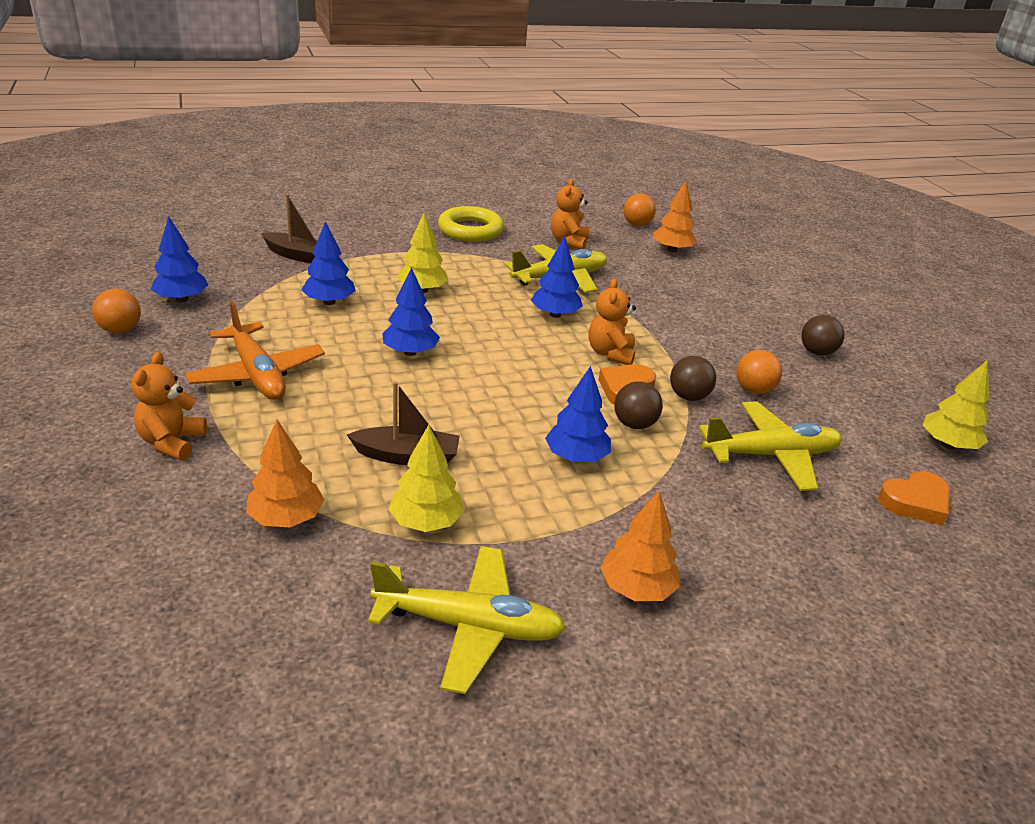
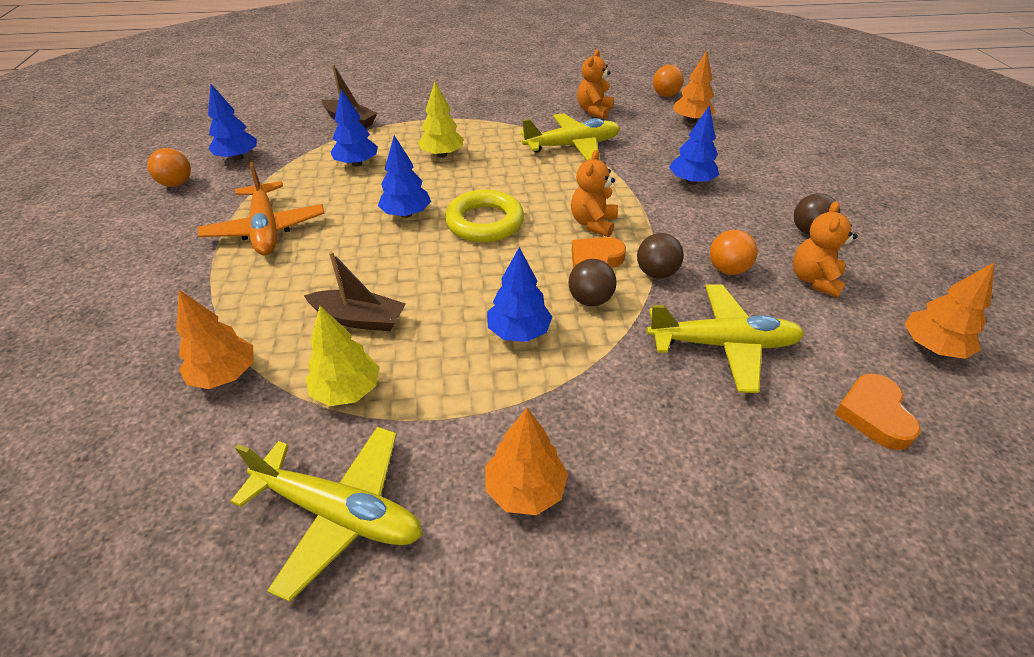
camera: 15 degrees right, 10 degrees up
orange teddy bear [132,352,207,461] -> orange teddy bear moved to [793,201,858,298]
yellow ring [438,206,504,242] -> yellow ring moved to [445,189,524,243]
blue tree [531,236,583,318] -> blue tree moved to [669,105,719,185]
orange heart [878,471,950,525] -> orange heart turned 105 degrees clockwise [834,373,921,450]
yellow tree [923,361,990,449] -> orange tree [905,262,995,359]

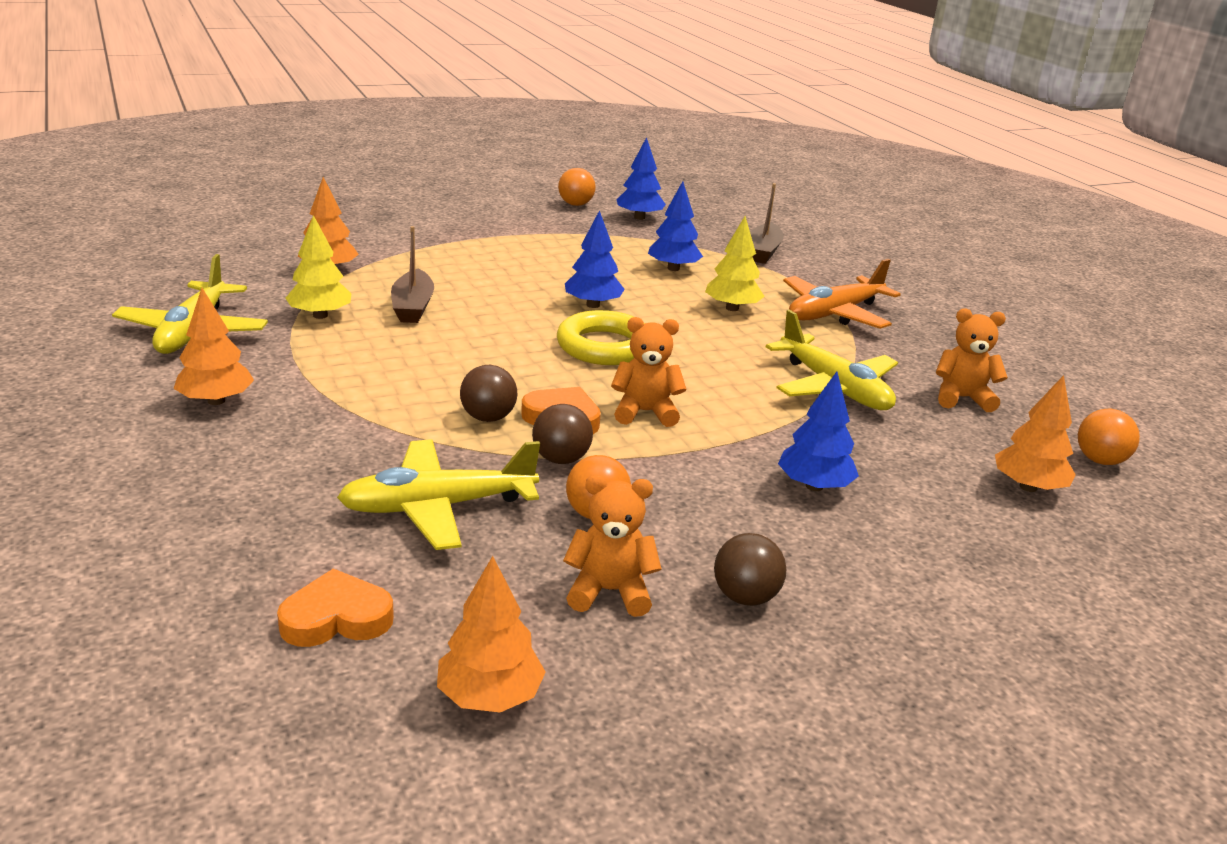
camera: 70 degrees right, 15 degrees down
orange plane [198,162,325,255] -> orange plane moved to [783,259,901,329]
blue tree [487,247,552,342] -> none
yellow plane [647,284,805,393] -> yellow plane turned 90 degrees clockwise [337,439,540,550]

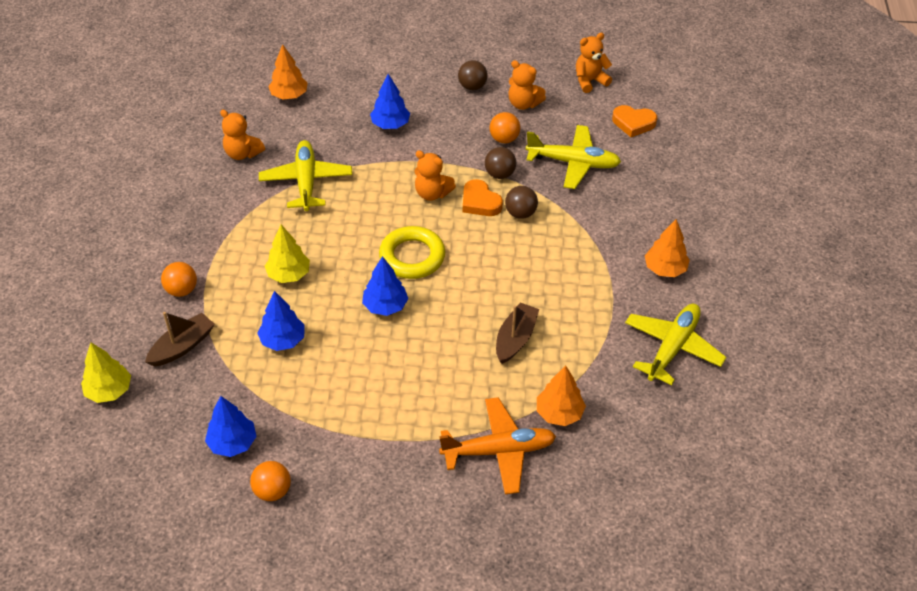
camera: 150 degrees left, 20 degrees up
yellow tree [285,215,351,319] -> yellow tree moved to [81,343,131,403]
orange tree [437,556,546,712] -> orange teddy bear [576,33,612,93]
orange plane [783,259,901,329] -> orange plane moved to [439,397,556,494]
orange ball [1078,409,1140,465] -> orange ball moved to [161,262,197,297]

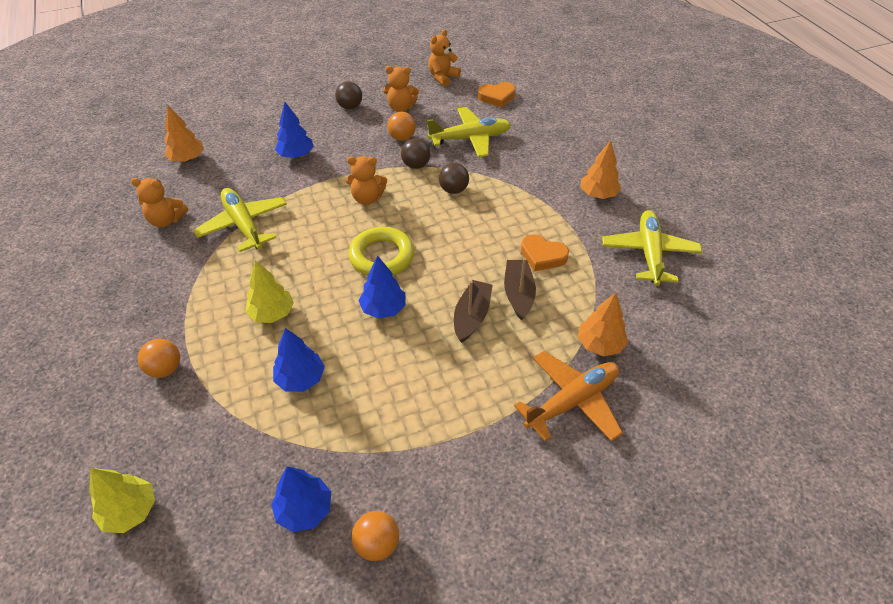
camera: 25 degrees left, 0 degrees up
brown boat [145,312,215,367] -> brown boat moved to [454,280,492,343]
orange heart [463,179,503,216] -> orange heart moved to [521,234,569,271]

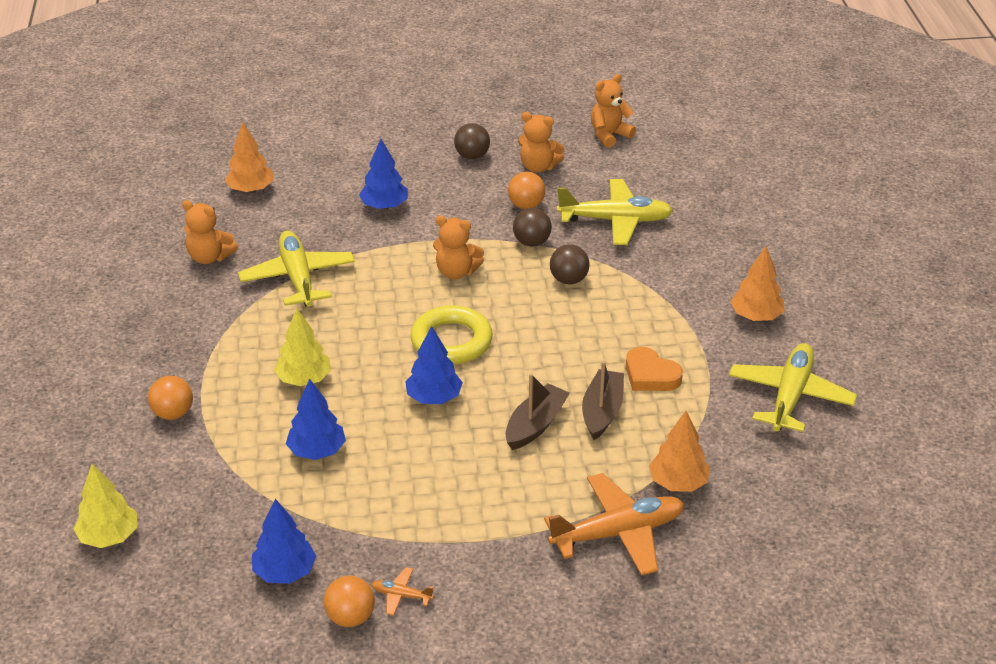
camera: 15 degrees right, 10 degrees down
orange heart [478,82,516,107] -> none
none -> orange plane [371,567,434,616]

